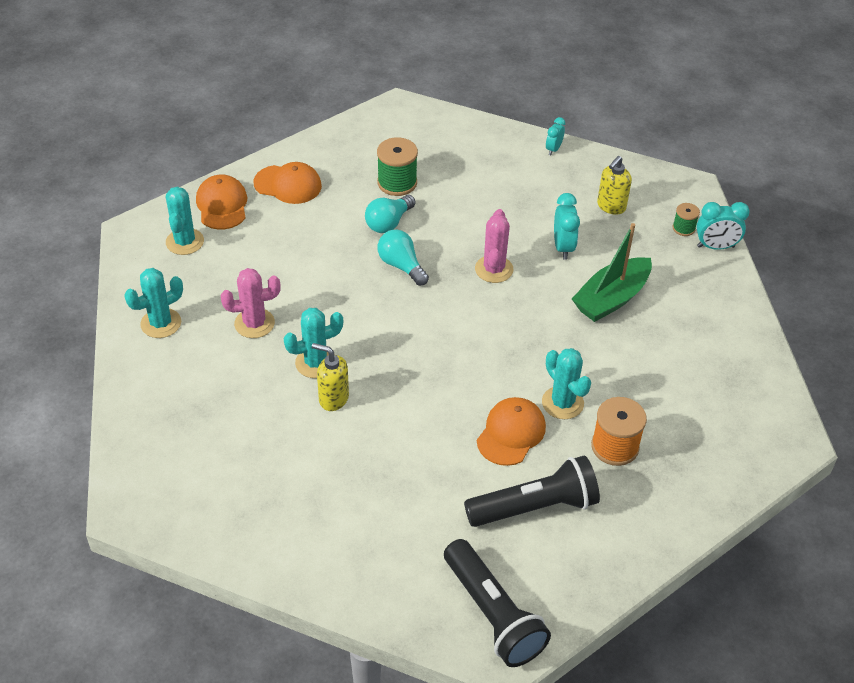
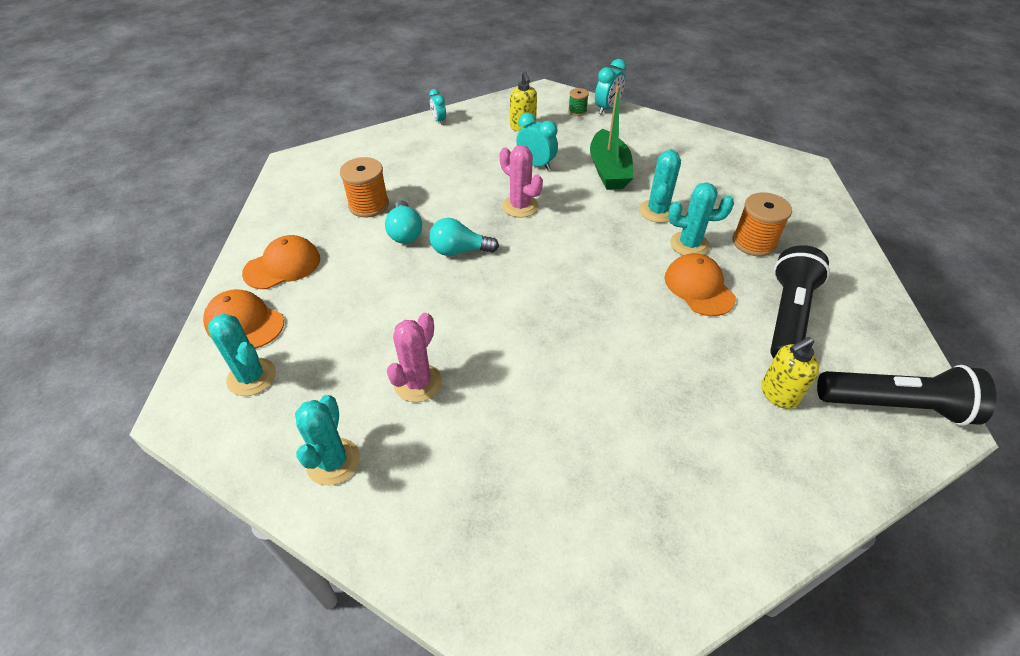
camera: 50 degrees left, 0 degrees up
turquoise cactus [284,308,343,378] -> turquoise cactus moved to [639,149,681,223]
yellow soap dispenser [312,343,349,411] -> yellow soap dispenser moved to [761,337,819,409]
green spool [377,137,418,196] -> orange spool [340,157,389,218]

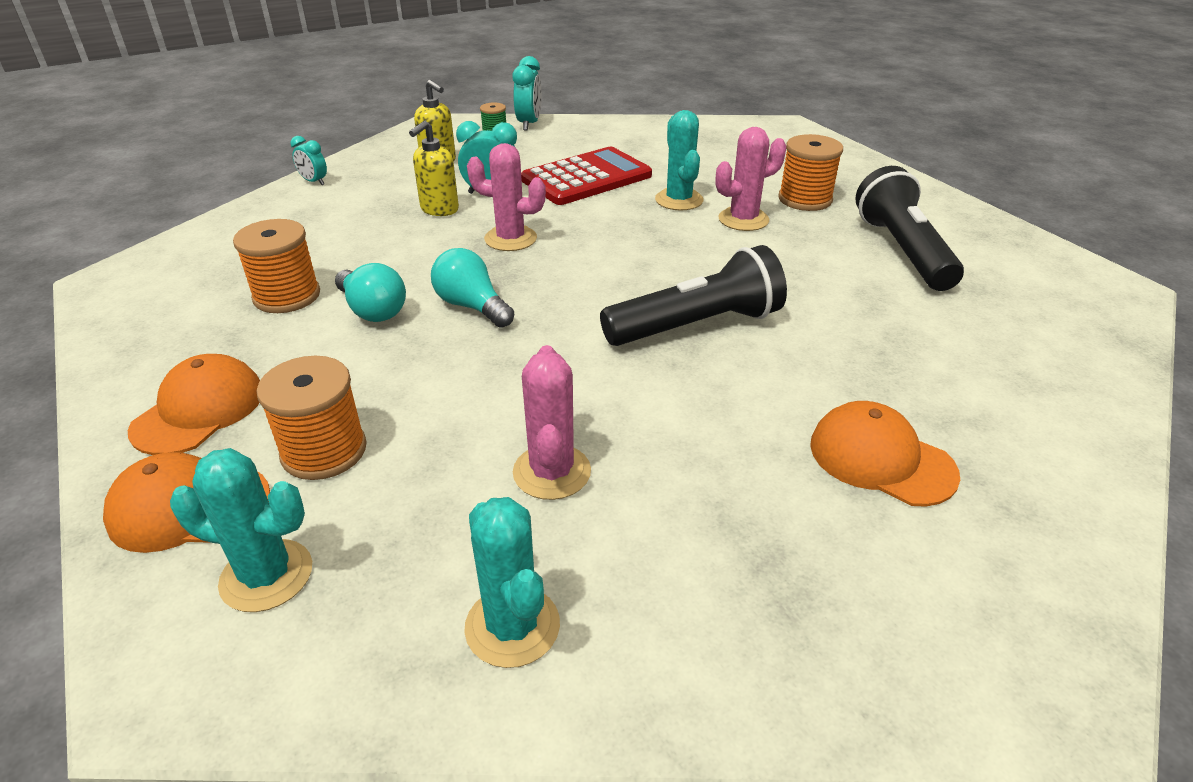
camera: 30 degrees left, 10 degrees down
turquoise light bulb [429,218,499,256] -> turquoise light bulb turned 75 degrees clockwise [431,248,514,328]
green boat [590,86,633,190] -> red calculator [521,147,652,205]
orange cap [665,253,736,316] -> orange cap moved to [810,401,960,506]
turquoise cactus [668,182,734,255] -> pink cactus [715,127,786,231]
yellow soap dispenser [761,337,819,409] -> yellow soap dispenser moved to [409,121,459,216]
black flashlight [817,365,997,426] -> black flashlight moved to [600,245,787,346]
none -> orange spool [257,356,367,480]

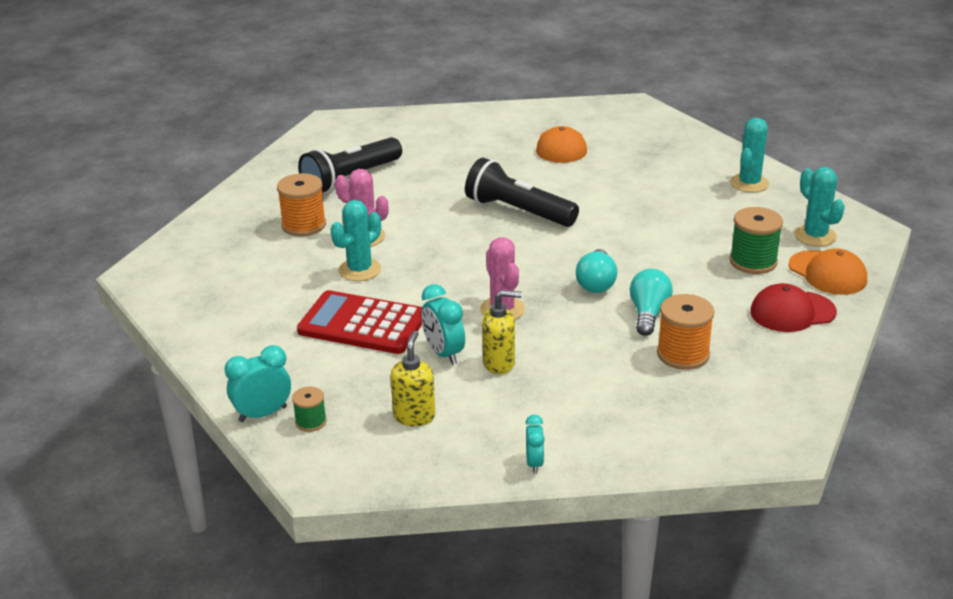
camera: 125 degrees left, 5 degrees down
orange cap [128,354,260,455] -> red cap [750,283,837,332]
orange spool [257,356,367,480] -> green spool [729,207,783,274]
pink cactus [513,345,591,500] -> none

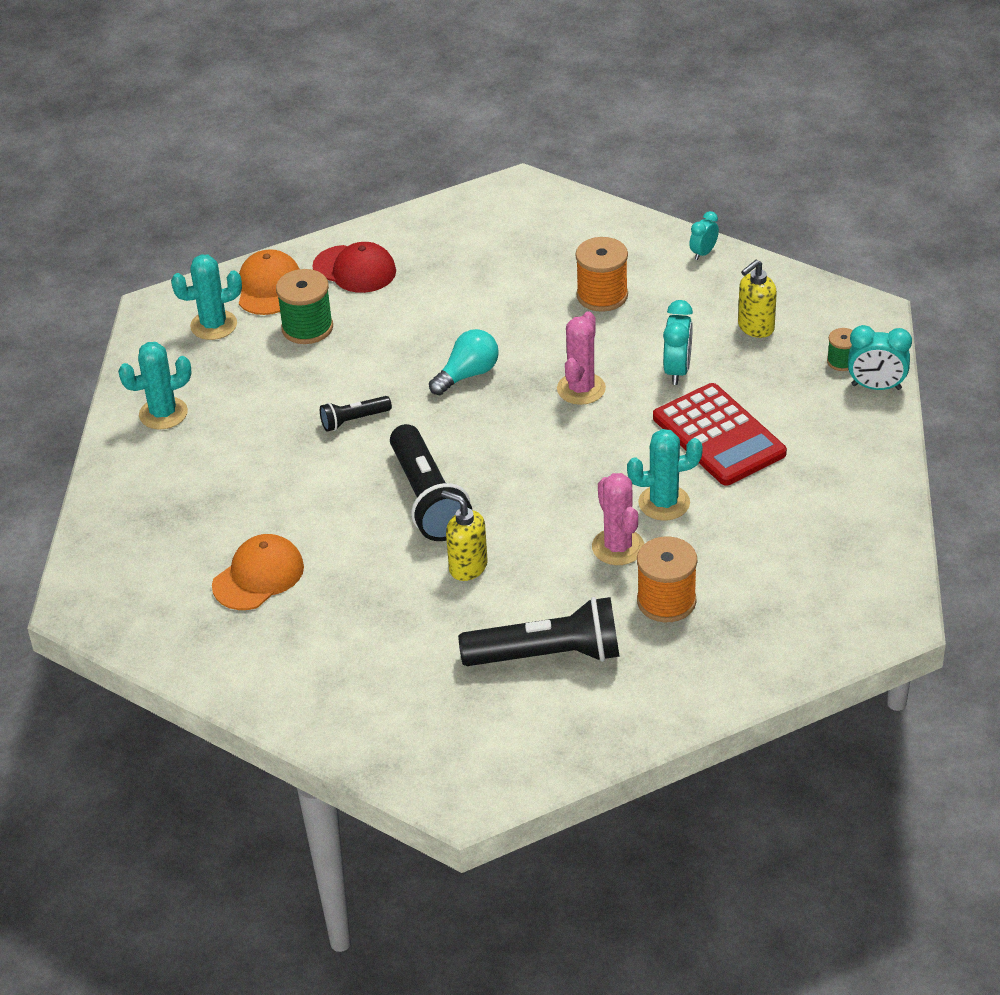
camera: 140 degrees left, 10 degrees up
yellow soap dispenser [482,290,522,374] -> yellow soap dispenser moved to [441,490,488,581]
turquoise light bulb [630,269,673,336] -> none
orange spool [657,294,715,370] -> orange spool moved to [575,237,628,312]
turquoise cactus [795,167,845,247] -> turquoise cactus turned 60 degrees clockwise [171,254,242,340]
none -> black flashlight [320,396,392,431]

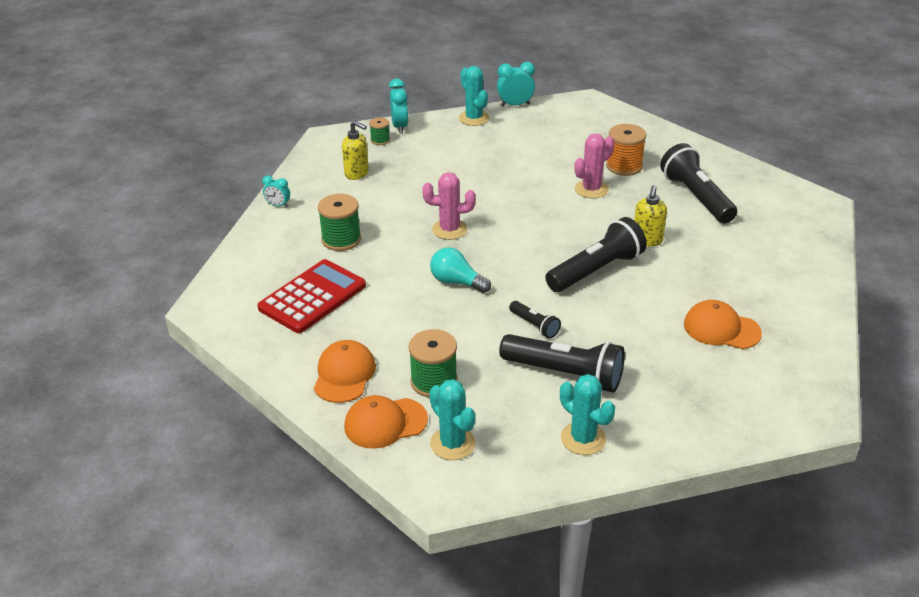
camera: 110 degrees left, 5 degrees down
red cap [312,242,396,293] -> orange cap [314,340,376,403]
orange spool [575,237,628,312] -> green spool [318,194,361,251]
turquoise cactus [627,429,703,521] -> turquoise cactus moved to [459,66,489,126]
red calculator [653,383,787,485] -> red calculator moved to [257,259,366,333]
turquoise clock [663,300,693,385] -> turquoise clock moved to [497,62,535,107]
none -> black flashlight [499,334,625,393]

